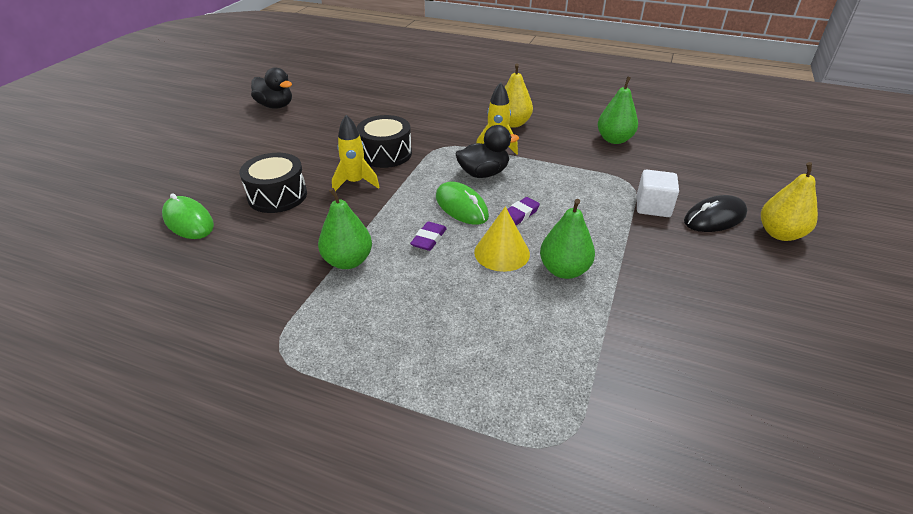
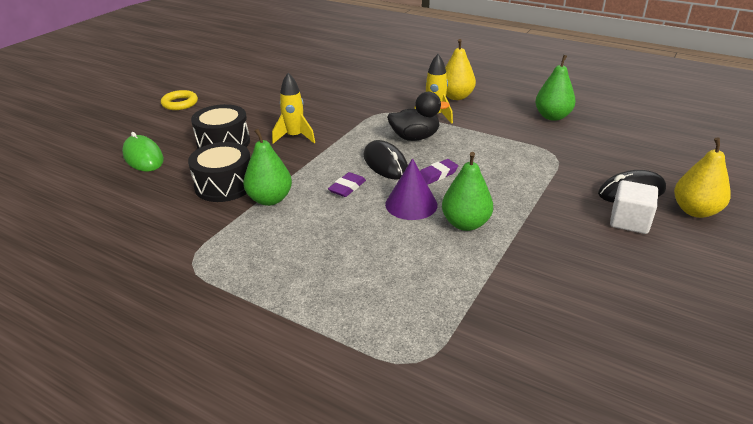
camera: 10 degrees right, 5 degrees down
black duck [251,67,292,109] -> none
black drum [357,115,412,168] -> black drum moved to [188,142,250,202]
green mouse [436,182,489,225] -> black mouse [364,140,408,180]
yellow cone [474,207,530,272] -> purple cone [385,158,438,220]
white cube [637,170,679,217] -> white cube moved to [610,180,658,234]
none -> yellow ring [161,90,198,110]

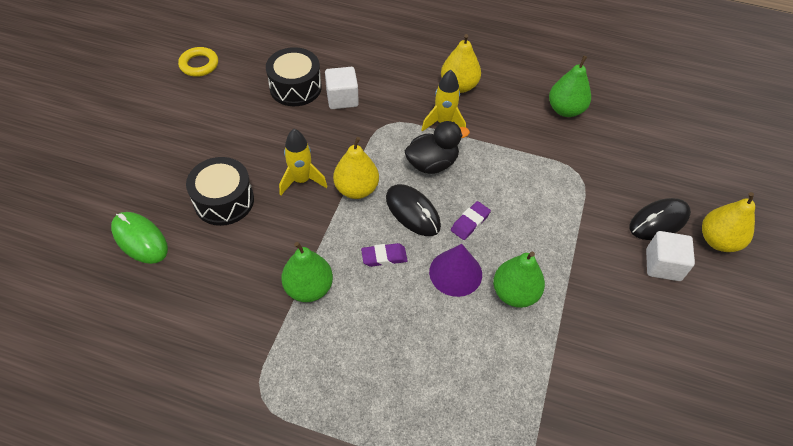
camera: 15 degrees left, 20 degrees up
yellow ring [161,90,198,110] -> yellow ring moved to [178,47,218,77]
black drum [188,142,250,202] -> black drum moved to [266,47,322,106]
purple eraser [328,172,366,197] -> purple eraser turned 60 degrees clockwise [361,243,408,267]
none -> white cube [325,67,359,109]
none -> yellow pear [333,137,379,199]

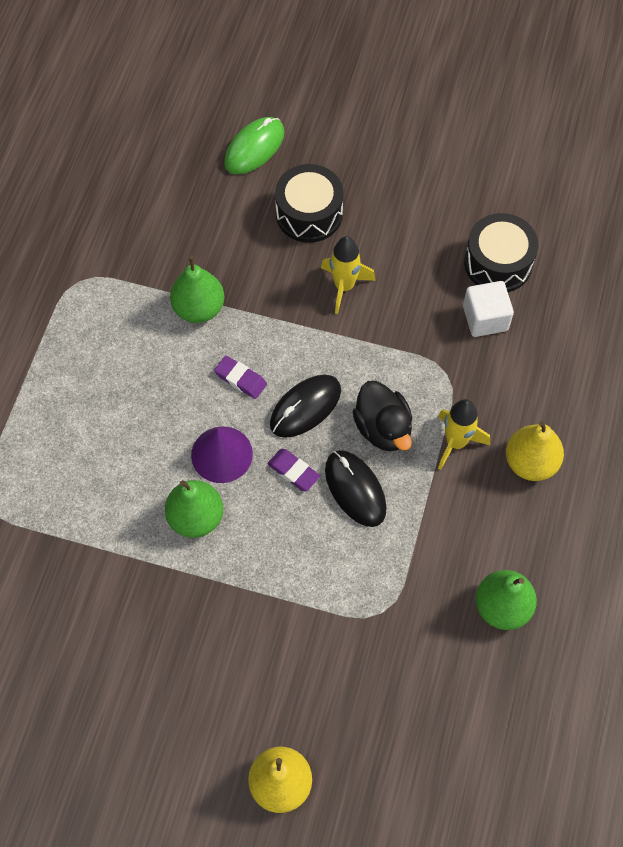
camera: 90 degrees right, 10 degrees up
yellow ring [178,47,218,77] -> none
yellow pear [333,137,379,199] -> none
purple eraser [361,243,408,267] -> purple eraser turned 45 degrees counterclockwise [214,356,267,399]
black mouse [629,198,691,240] -> black mouse moved to [325,450,387,527]
white cube [646,231,695,281] -> none

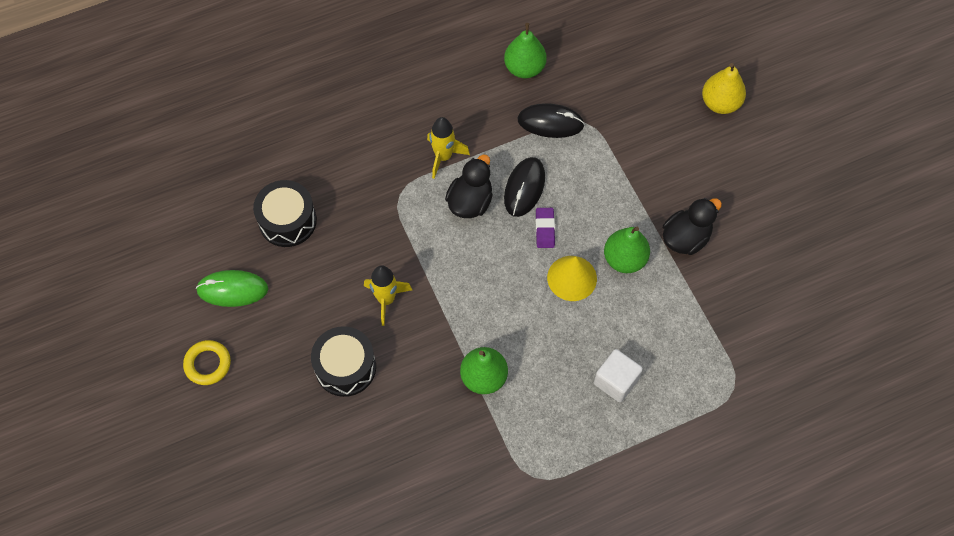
camera: 130 degrees left, 0 degrees up
purple cone [191,427,253,483] -> yellow cone [547,256,597,301]
purple eraser [214,356,267,399] -> none
green mouse [224,117,285,174] -> green mouse moved to [196,270,268,307]
black mouse [270,375,341,438] -> black mouse moved to [517,103,585,138]
white cube [463,281,514,337] -> white cube moved to [594,349,643,402]
yellow pear [506,421,564,481] -> none
none -> yellow ring [183,340,231,385]
none -> black duck [663,198,722,255]

